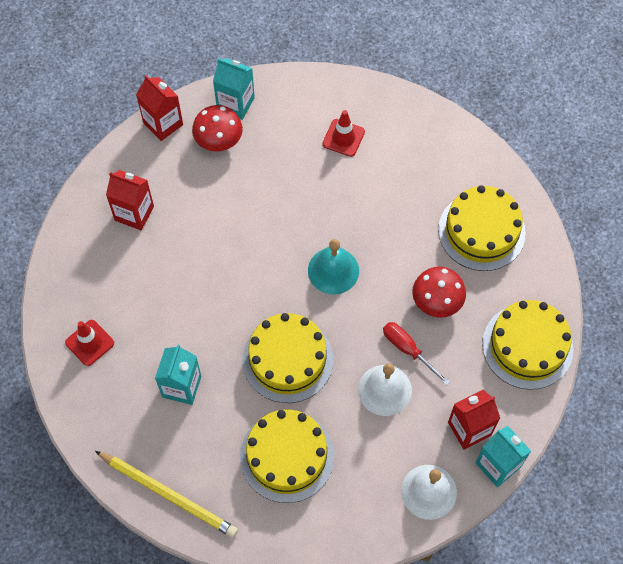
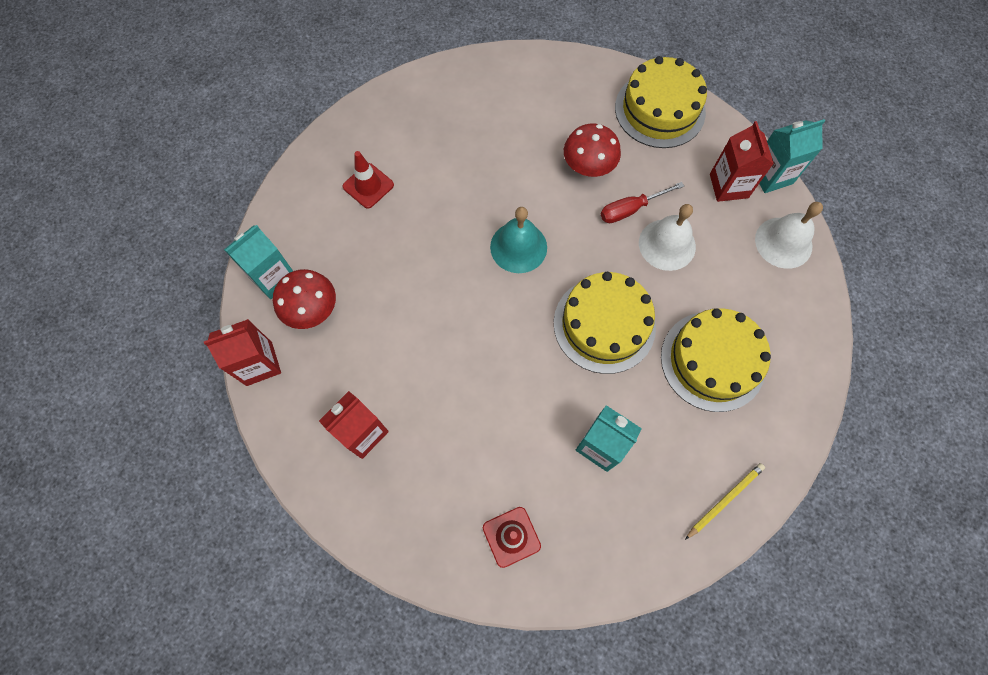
camera: 70 degrees left, 5 degrees up
yellow pencil [95,451,238,538] -> yellow pencil [685,463,765,540], size x0.57
yellow cake [438,185,526,271] -> none

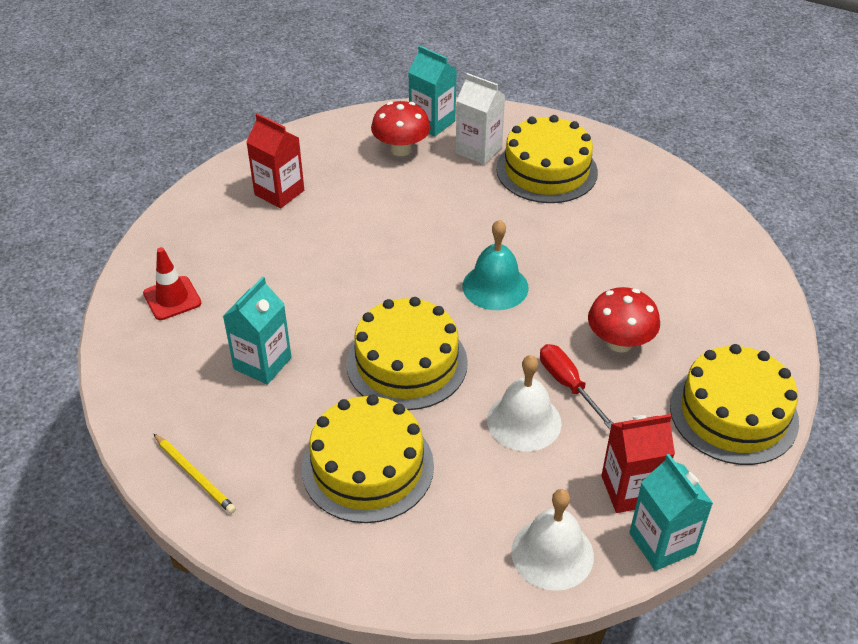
camera: 85 degrees right, 25 degrees down
red carton [204,319,281,386] -> none
red traffic cone [343,151,394,209] -> yellow cake [496,115,598,203]
none -> white carton [456,73,505,165]

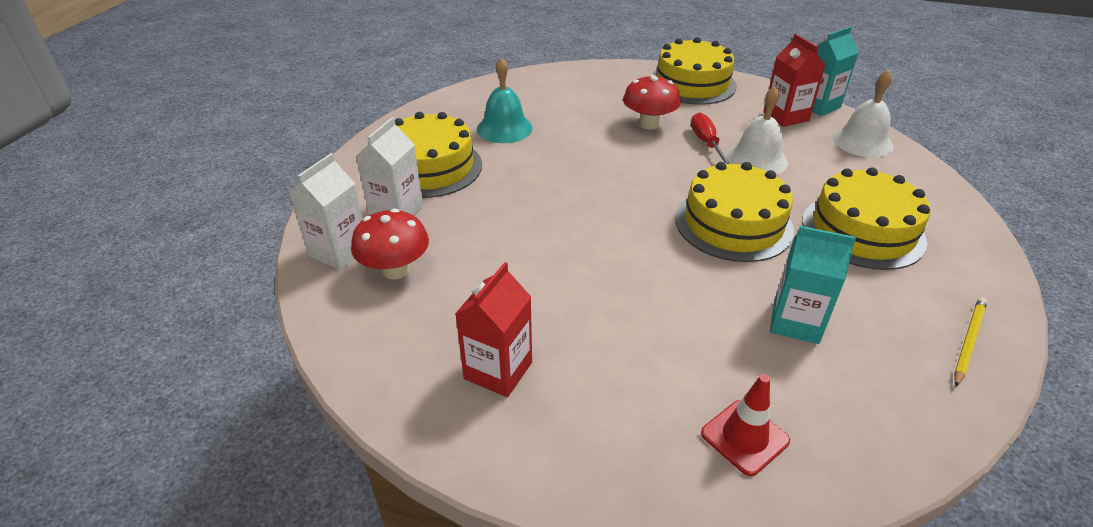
camera: 100 degrees left, 5 degrees down
turquoise carton [408,46,457,136] -> white carton [289,153,363,270]
turquoise bell [463,220,528,310] -> turquoise bell moved to [477,57,533,143]
red screwdriver [540,344,613,429] -> red screwdriver turned 120 degrees clockwise [691,112,731,164]

